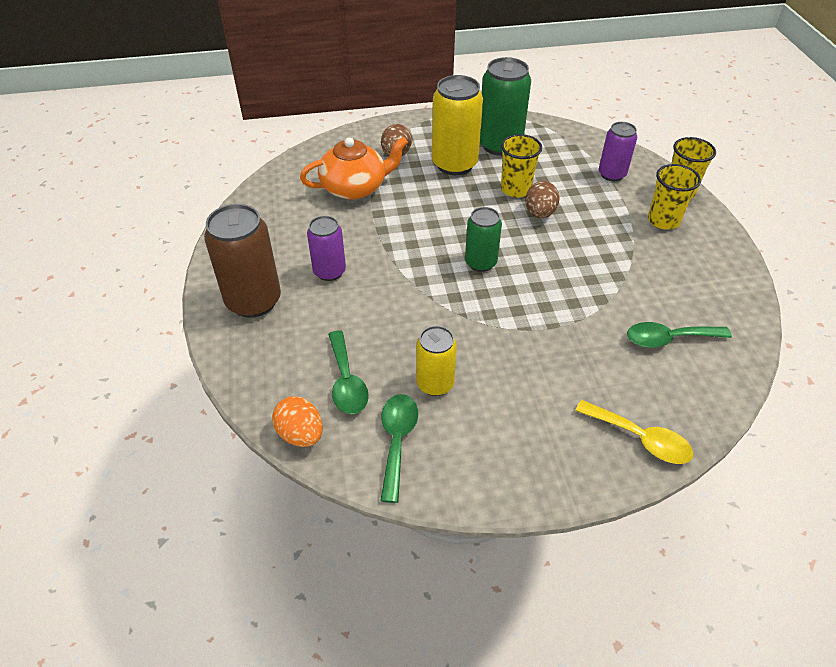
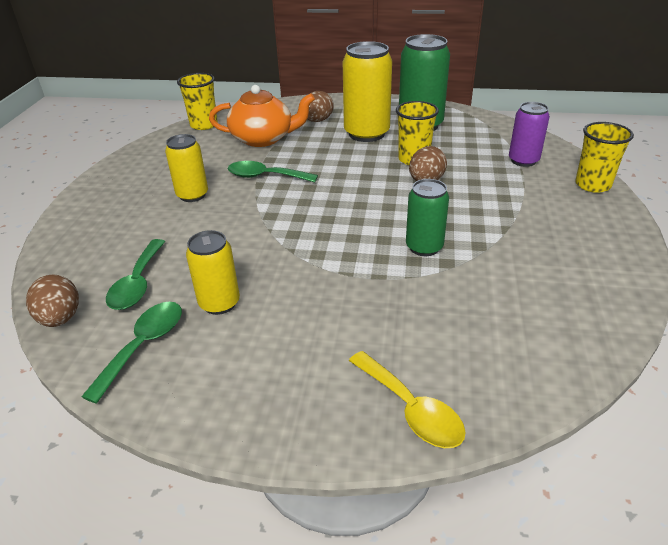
camera: 20 degrees right, 10 degrees down
brown can [204,204,281,318] -> none
orange egg [272,396,323,447] -> brown egg [26,274,79,327]
purple can [307,216,346,281] -> yellow can [165,134,208,202]
green can [465,207,502,272] -> green can moved to [406,179,449,256]
green spoon [627,322,732,348] -> green spoon moved to [228,161,318,182]
yellow cup [648,164,701,230] -> yellow cup moved to [177,73,218,130]

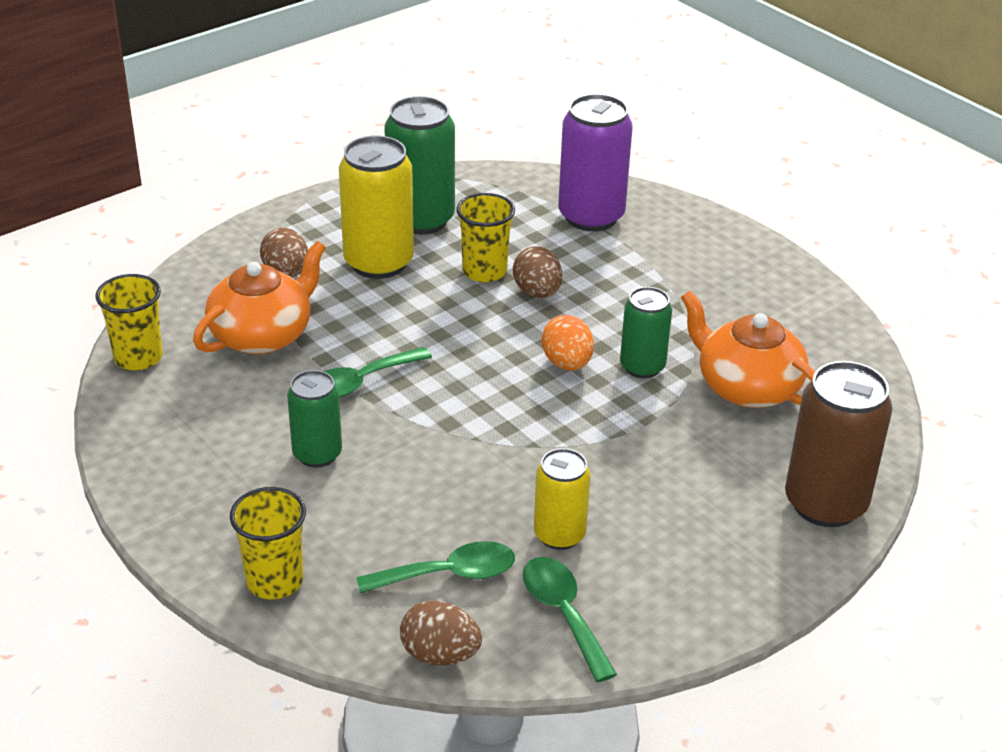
camera: 50 degrees left, 0 degrees up
green spoon [106,239,165,310] -> green spoon turned 60 degrees counterclockwise [356,541,515,593]
yellow can [165,134,208,202] -> green can [287,370,342,468]
yellow spoon [349,351,466,448] -> brown can [785,361,892,527]
purple can [509,102,550,167] -> purple can [558,94,633,231], size x1.65
yellow cup [575,122,634,193] -> yellow cup moved to [230,487,306,599]
none -> orange egg [542,315,594,370]
none -> orange teapot [681,291,815,408]

